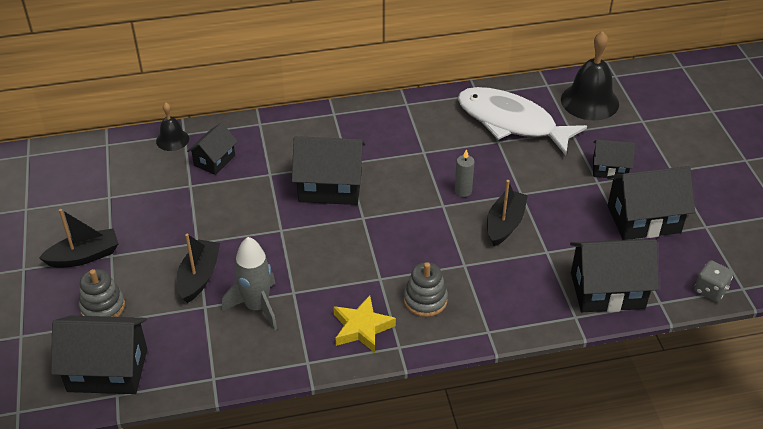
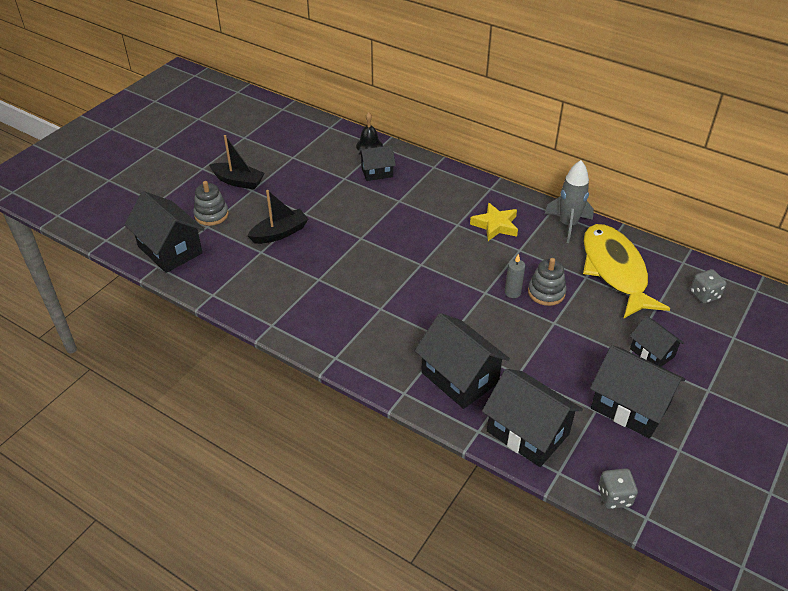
camera: 45 degrees right, 0 degrees up
grey rocket [222,237,277,331] -> grey rocket moved to [544,160,594,243]
black house [292,136,365,205] -> black house moved to [415,313,510,409]
yellow star [333,295,396,353] -> yellow star moved to [470,202,518,241]
grey stacking toy [403,262,448,317] -> grey stacking toy moved to [528,258,566,306]
white fish [457,87,587,155] -> yellow fish [583,224,670,319]
black boat [487,180,528,246] -> none
black bell [561,31,619,120] -> grey dice [690,269,726,304]

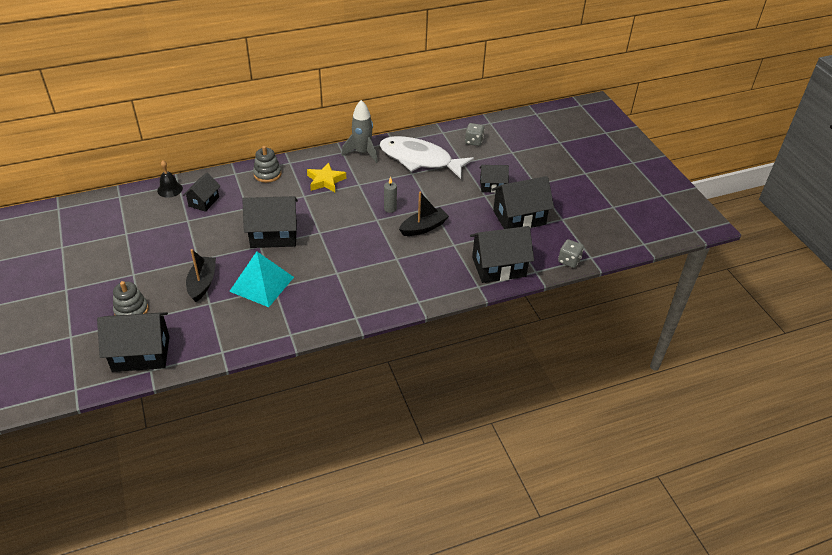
camera: 55 degrees left, 0 degrees up
black boat [209,135,265,190] -> black boat moved to [399,191,449,236]
black house [415,313,510,409] -> black house moved to [242,196,298,248]
grey stacking toy [528,258,566,306] -> grey stacking toy moved to [253,146,282,183]
yellow fish [583,224,670,319] -> white fish [379,136,474,179]
none -> turquoise pyramid [229,252,294,307]

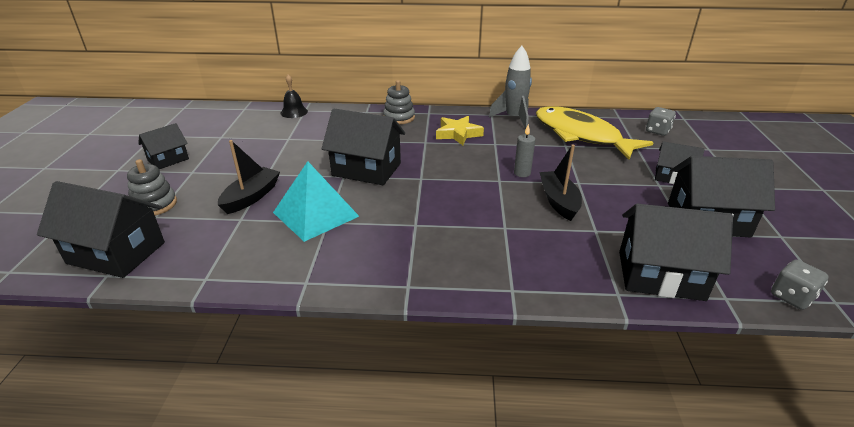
camera: 25 degrees right, 10 degrees down
black house [183,173,220,212] -> black house moved to [138,123,189,169]
white fish [379,136,474,179] -> yellow fish [536,106,654,160]
black boat [399,191,449,236] -> black boat turned 90 degrees counterclockwise [539,144,582,221]

